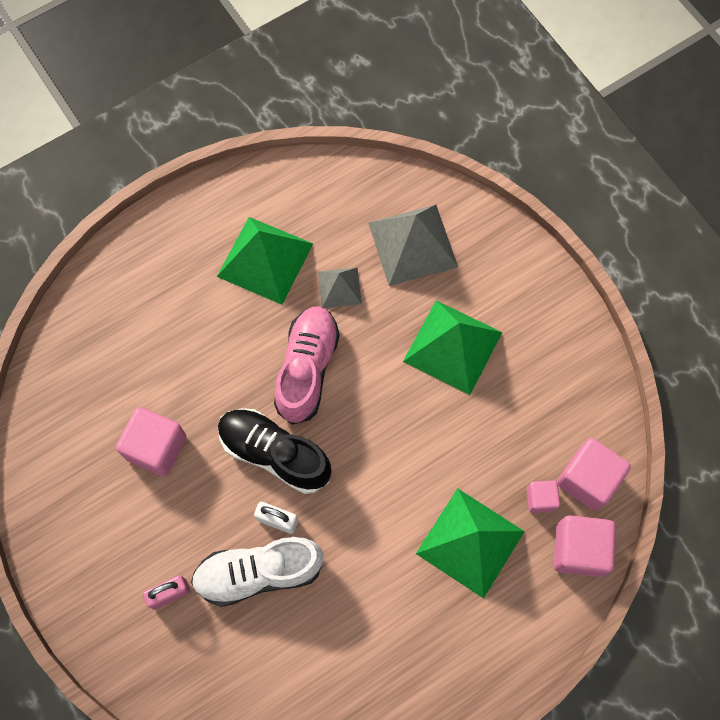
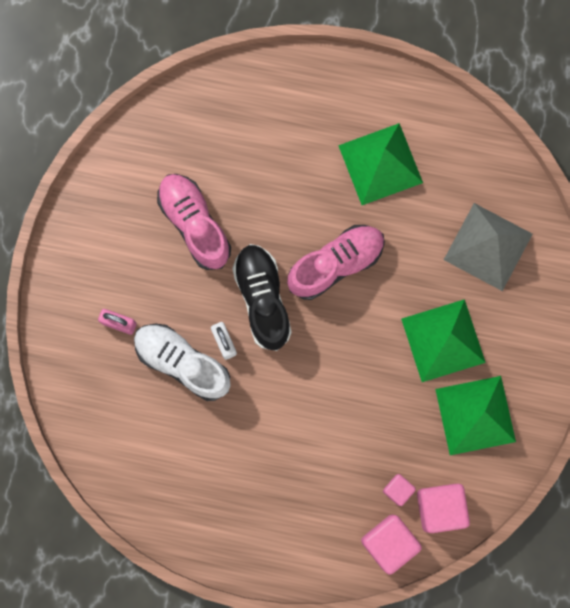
camera: 45 degrees right, 10 degrees up
pink cube [116,407,187,476] -> pink shoe [157,174,231,270]
grey pyramid [318,267,362,308] -> none
green pyramid [416,488,525,599] -> green pyramid moved to [435,376,516,455]

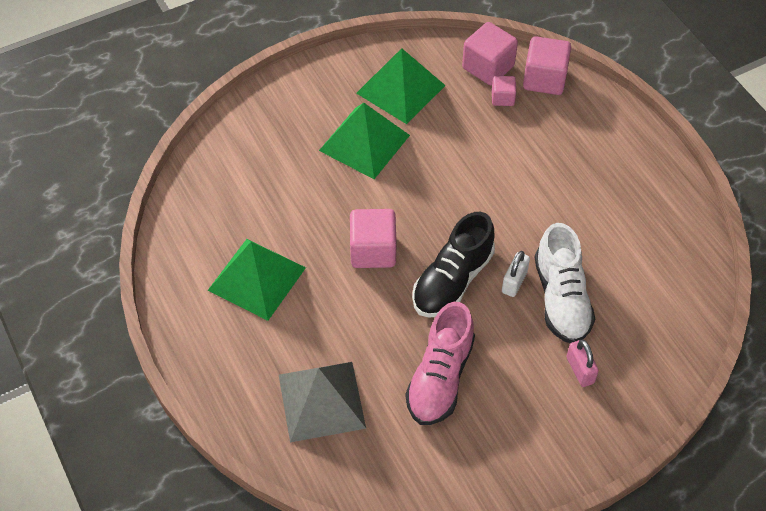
camera: 130 degrees left, 25 degrees down
pink shoe [287,225,385,300] -> pink cube [350,209,396,268]
grey pyramid [444,203,533,291] -> grey pyramid moved to [279,362,366,442]

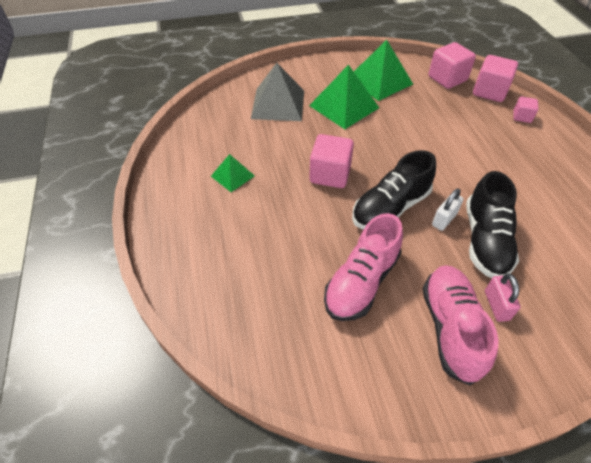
camera: 15 degrees right, 5 degrees down
green pyramid [208,239,306,321] -> green pyramid [211,154,255,192], size x0.55
grey pyramid [279,362,366,442] -> grey pyramid moved to [251,63,304,121]
pink cube [492,76,516,106] -> pink cube moved to [513,97,538,123]
white shoe [535,223,595,343] -> black shoe [466,171,519,278]
none -> pink shoe [423,265,499,385]

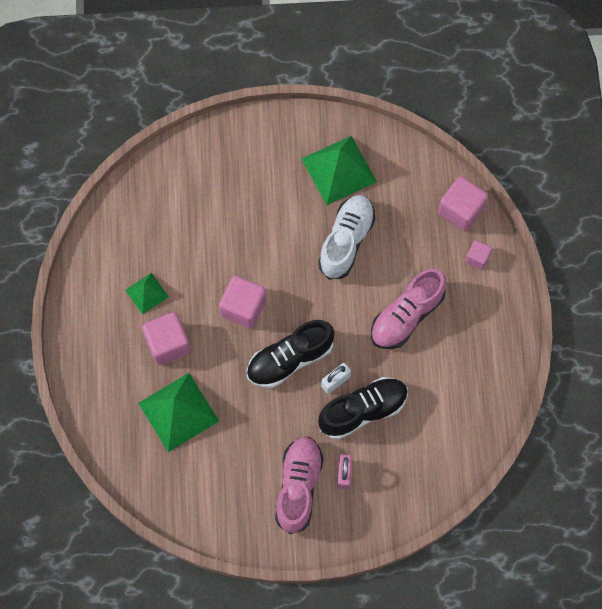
camera: 10 degrees right, 20 degrees up
grey pyramid [251,63,304,121] -> none
green pyramid [309,64,379,129] -> green pyramid moved to [138,373,219,452]
pink shoe [324,213,403,321] -> pink shoe moved to [371,269,446,349]
pink cube [428,42,476,89] -> pink cube moved to [142,312,190,365]
black shoe [466,171,519,278] -> black shoe turned 135 degrees counterclockwise [318,377,408,440]
none -> white shoe [318,195,375,280]

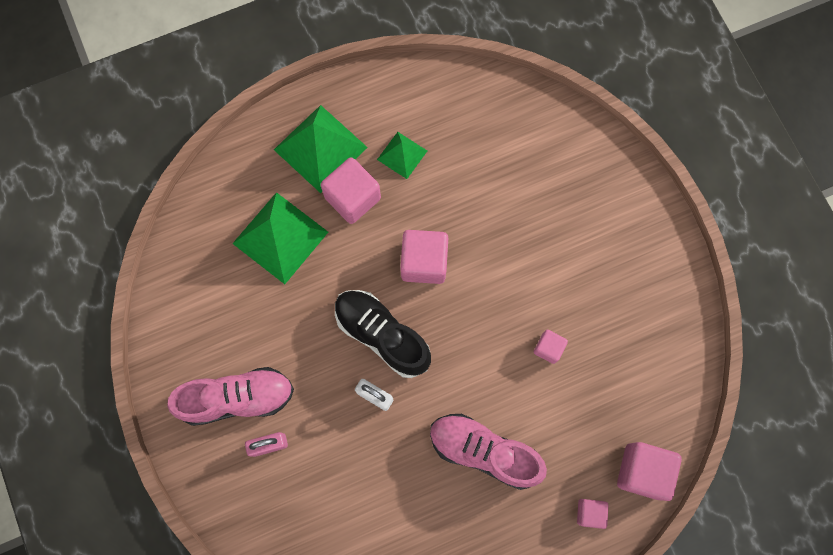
camera: 70 degrees right, 5 degrees up
green pyramid [302,136,377,205] -> green pyramid moved to [274,105,368,193]
white shoe [318,195,375,280] -> pink cube [534,330,568,364]
black shoe [318,377,408,440] -> none

